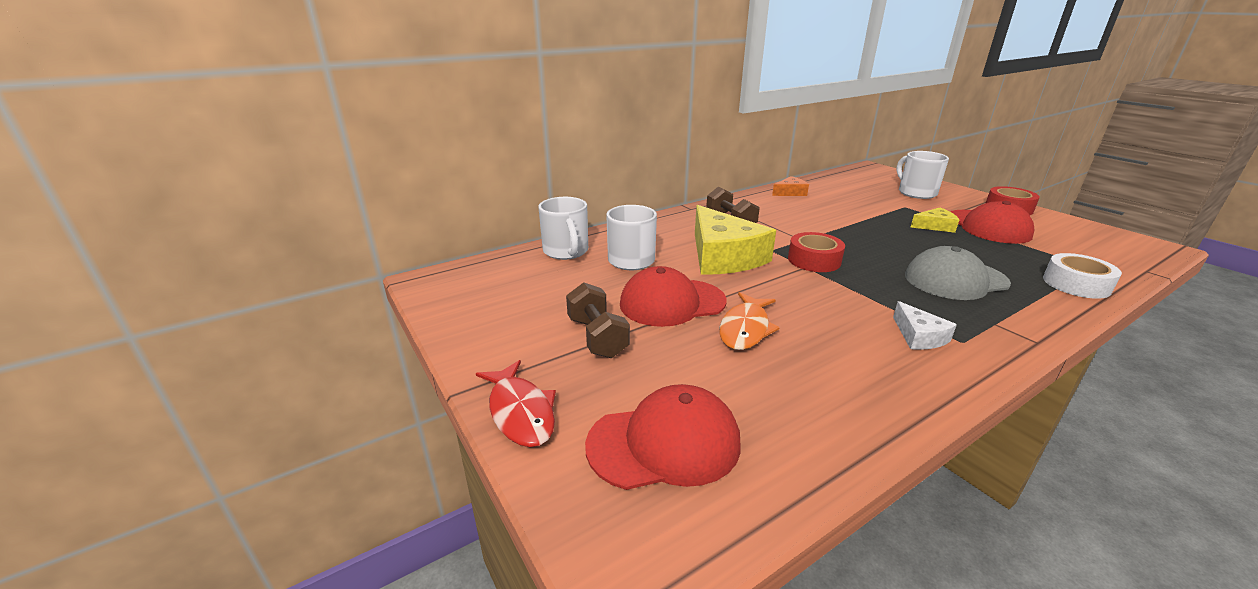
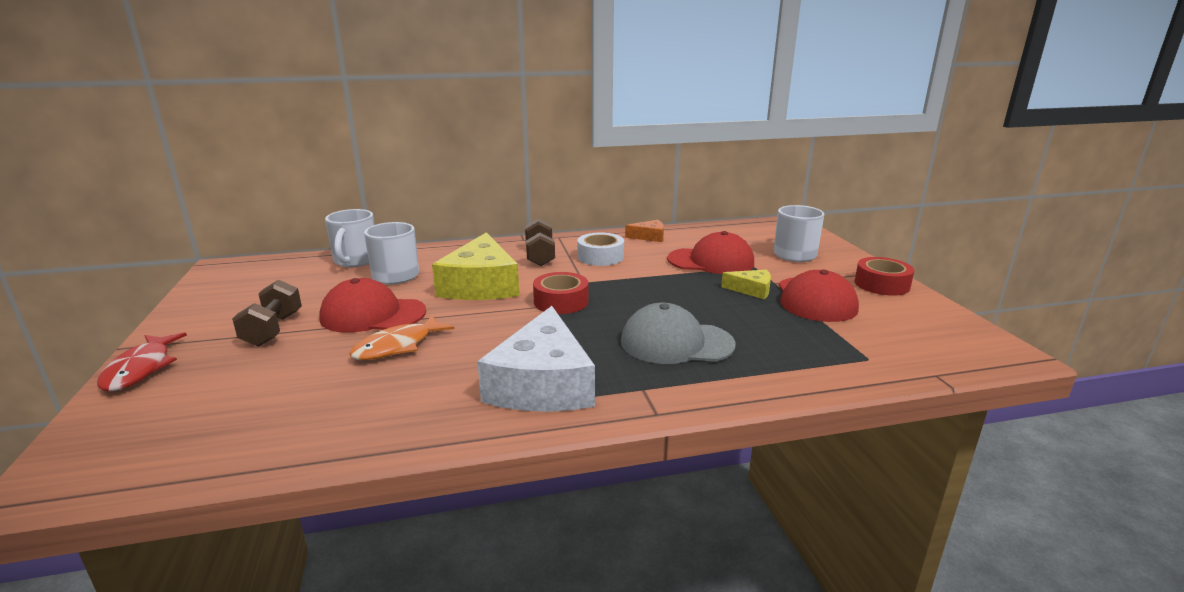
camera: 20 degrees right, 5 degrees down
red cap [585,384,741,490] -> red cap moved to [667,231,754,274]
white cheese [893,301,957,350] -> white cheese [477,306,595,412], size x2.14
white tape [1043,253,1122,299] -> white tape moved to [577,233,624,266]

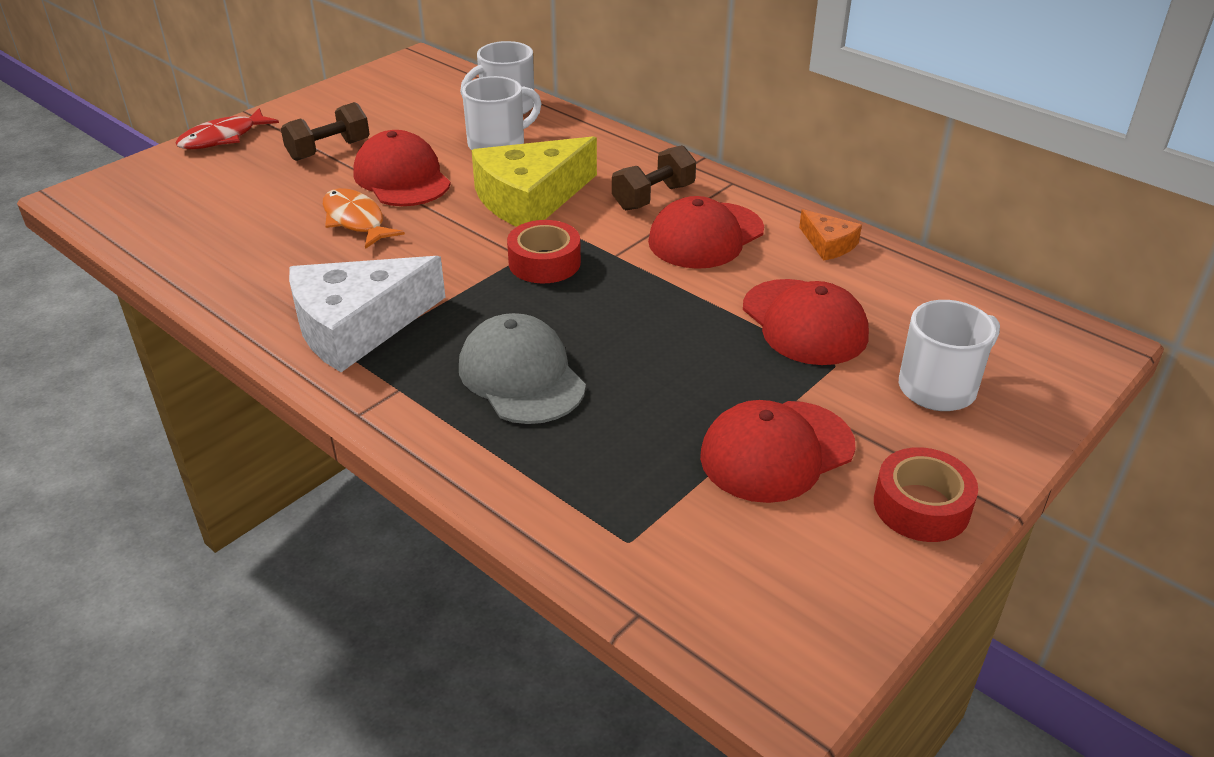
camera: 55 degrees right, 15 degrees up
orange fish [349,315,454,360] -> orange fish turned 45 degrees clockwise [323,188,405,249]
white tape [577,233,624,266] -> red cap [648,196,764,269]
yellow cheese [721,270,771,300] -> none

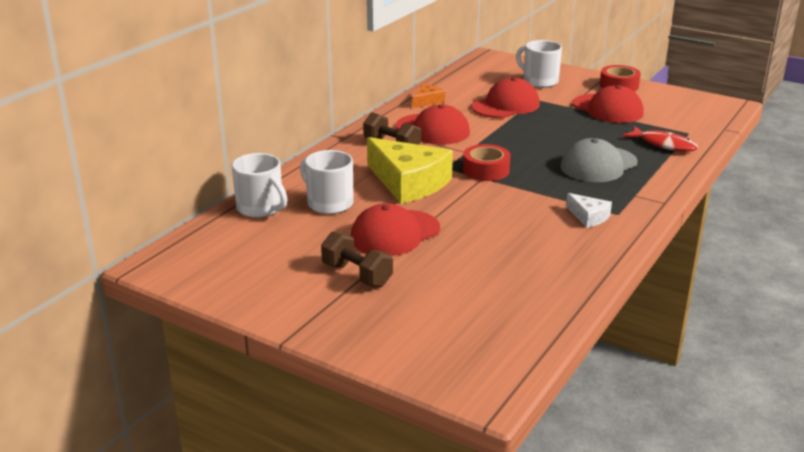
camera: 100 degrees left, 10 degrees down
red fish [176,108,279,149] -> red fish moved to [622,126,698,152]
white cheese [289,256,446,372] -> white cheese [566,193,612,228], size x0.47
orange fish [323,188,405,249] -> none

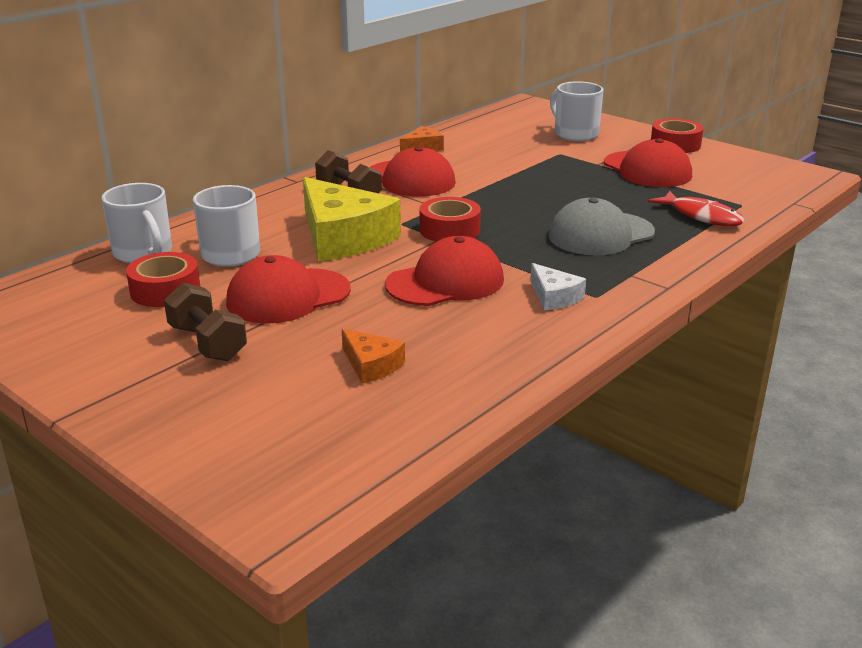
camera: 10 degrees right, 0 degrees up
red cap [472,77,540,118] -> red cap moved to [385,236,504,306]
none -> red tape [126,252,200,307]
none -> orange cheese [342,329,405,384]

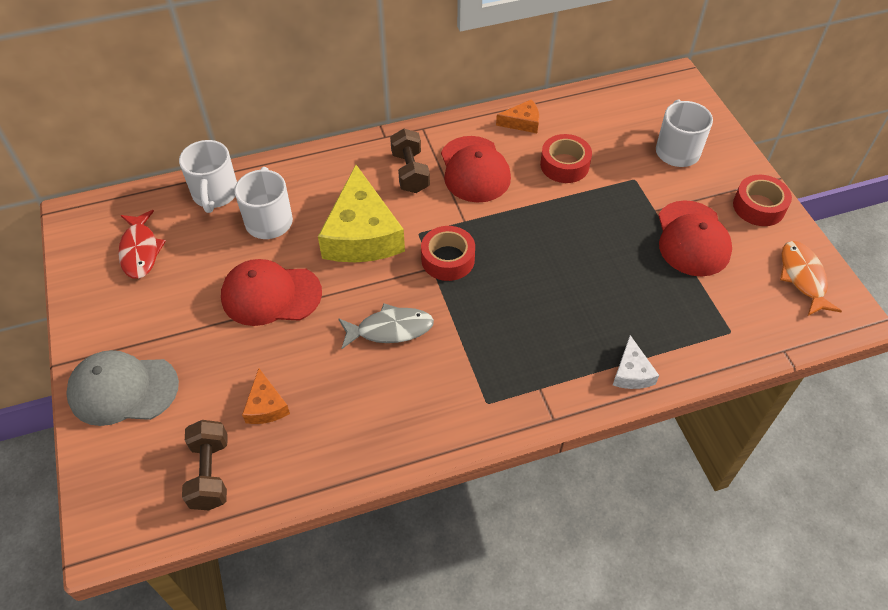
camera: 30 degrees right, 25 degrees up
red tape [126,252,200,307] -> red tape moved to [540,134,592,183]
brown dumbbell [164,283,247,361] -> brown dumbbell moved to [182,420,227,510]
red cap [385,236,504,306] -> grey fish [338,304,434,349]
white cheese [531,263,586,310] -> white cheese moved to [613,335,659,389]
grey cap [549,198,655,255] -> grey cap moved to [66,350,179,426]
red fish [648,191,745,226] -> red fish moved to [118,210,166,279]
none -> orange fish [780,241,842,316]

